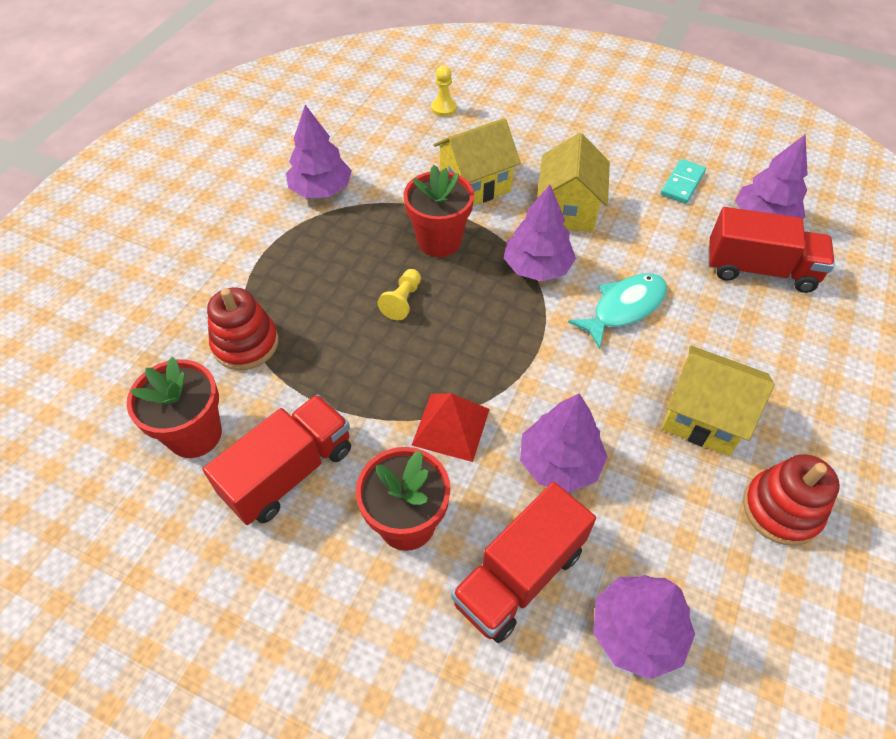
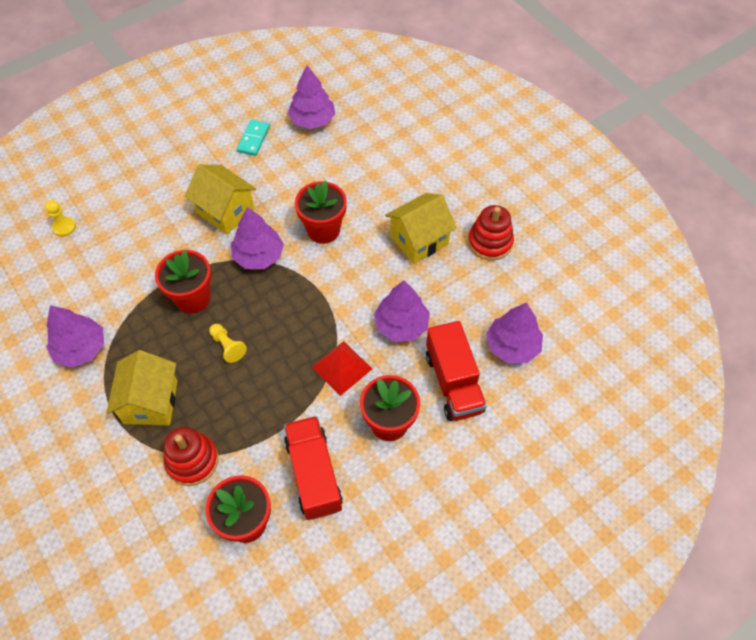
camera: 60 degrees left, 5 degrees up
yellow house [433,118,521,206] -> yellow house moved to [106,350,178,425]
turquoise fish [568,273,667,349] -> red flower pot [295,180,347,244]
turquoise domino [661,159,706,204] -> turquoise domino turned 45 degrees clockwise [237,120,270,156]
red truck [708,207,835,293] -> none

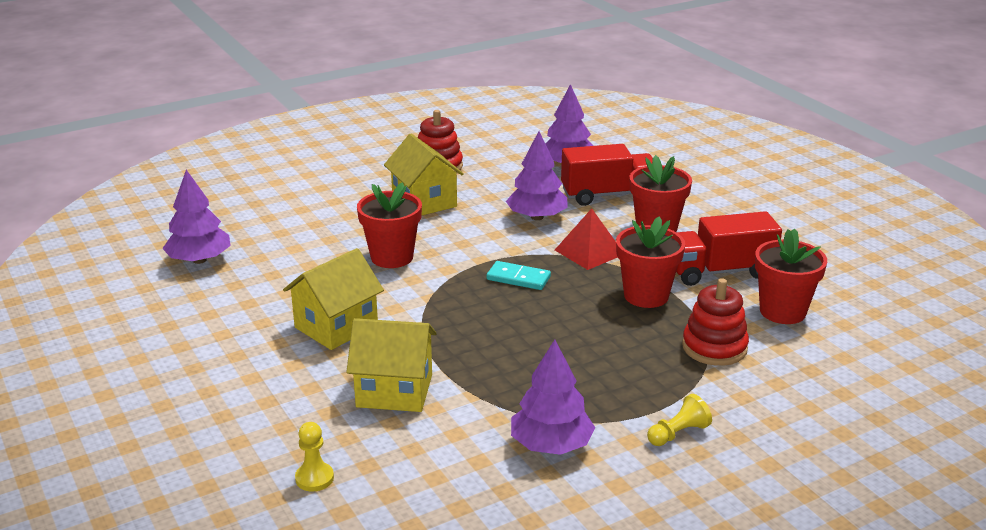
camera: 85 degrees left, 30 degrees down
yellow house [106,350,178,425] -> yellow house moved to [346,318,437,412]
red flower pot [155,250,211,314] -> red flower pot moved to [616,217,685,308]
yellow pawn [209,324,247,363] -> yellow pawn moved to [647,394,712,446]
purple tree [231,207,284,269] -> none
turquoise domino [237,120,270,156] -> turquoise domino moved to [487,261,551,290]

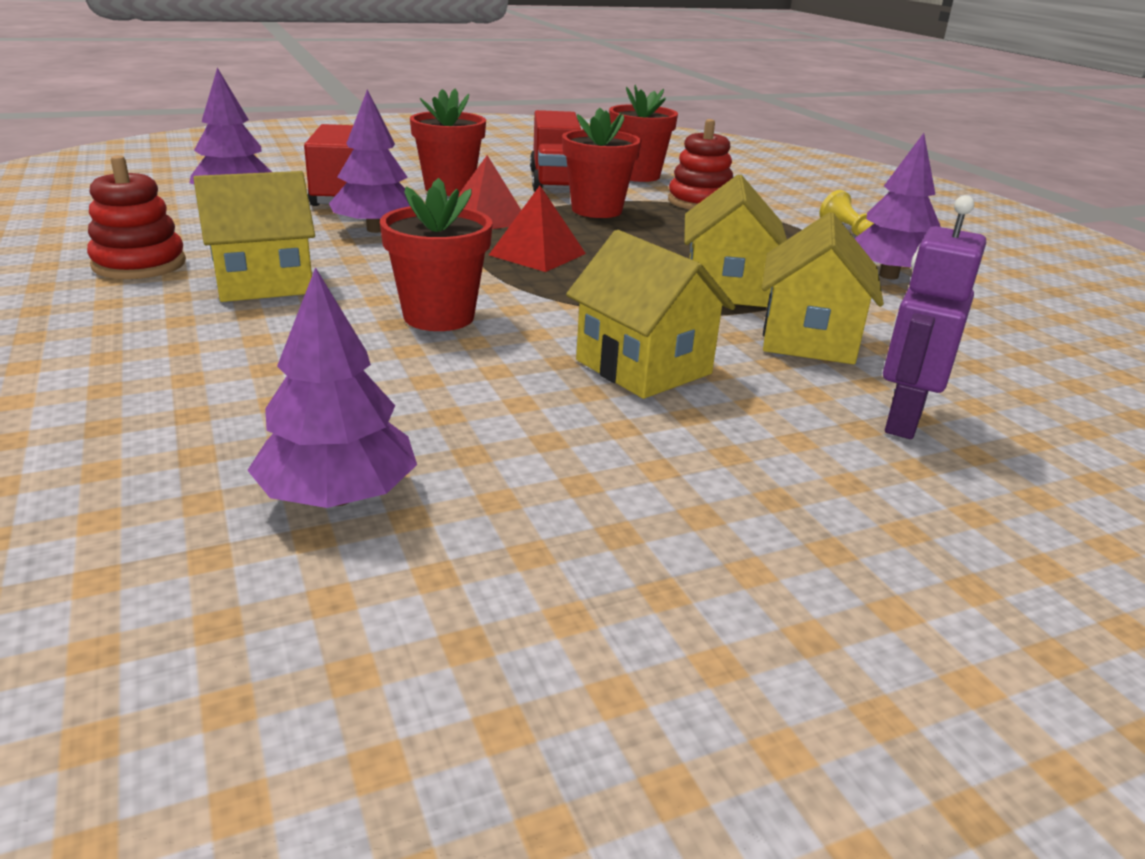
camera: 85 degrees left, 0 degrees up
yellow pawn [295,422,334,491] -> none
turquoise domino [487,261,551,290] -> red pyramid [489,186,586,272]
none -> yellow house [684,174,787,307]
none -> purple robot [883,195,986,439]

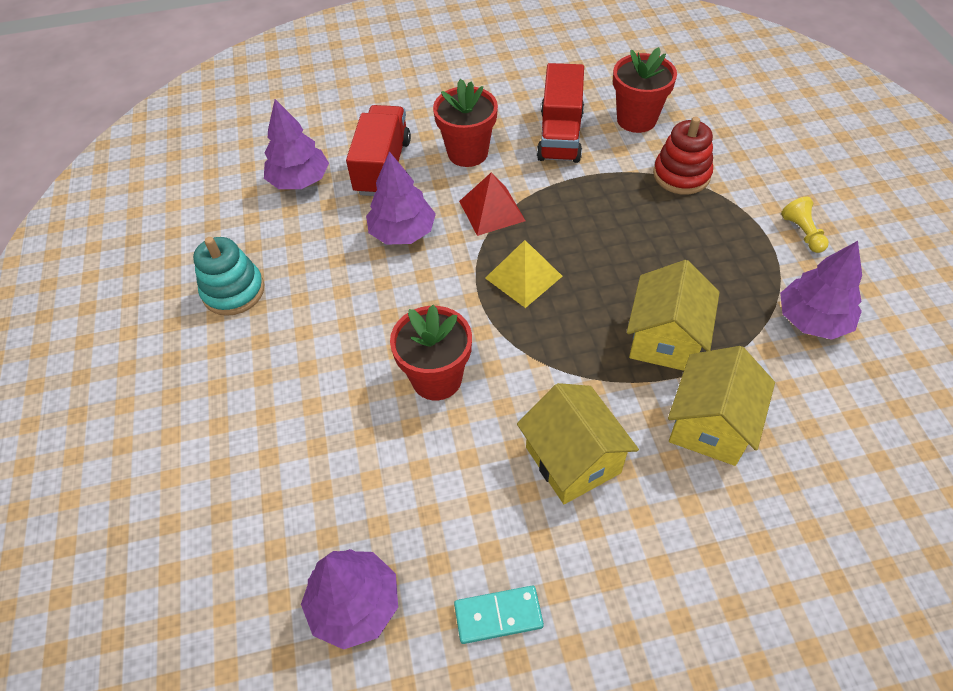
camera: 15 degrees right, 25 degrees up
red stacking toy [87,155,186,279] -> turquoise stacking toy [193,237,265,316]
yellow house [193,171,315,302] -> none
red pyramid [489,186,586,272] -> yellow pyramid [485,240,563,308]
red flower pot [562,108,641,218] -> none
purple robot [883,195,986,439] -> none
none -> turquoise domino [454,586,544,644]

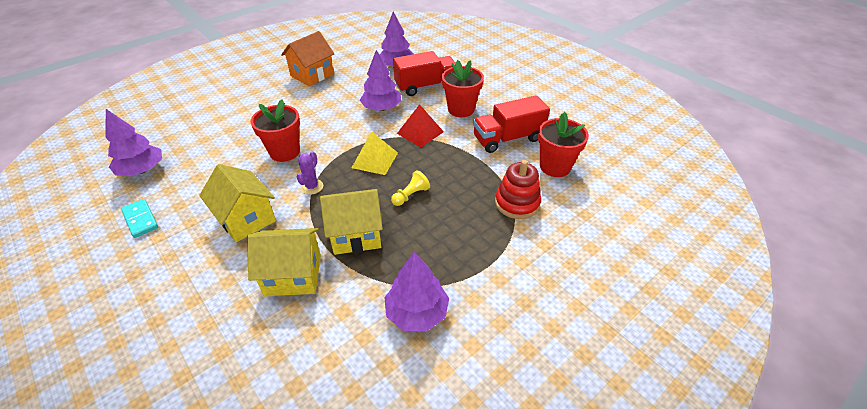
camera: 60 degrees right, 10 degrees down
turquoise stacking toy [193,237,265,316] -> orange house [281,31,334,86]
yellow house [517,383,639,504] -> yellow house turned 75 degrees counterclockwise [199,164,276,242]
yellow pawn [781,197,829,253] -> yellow pawn moved to [391,170,430,206]
none -> purple cactus [297,151,323,195]

